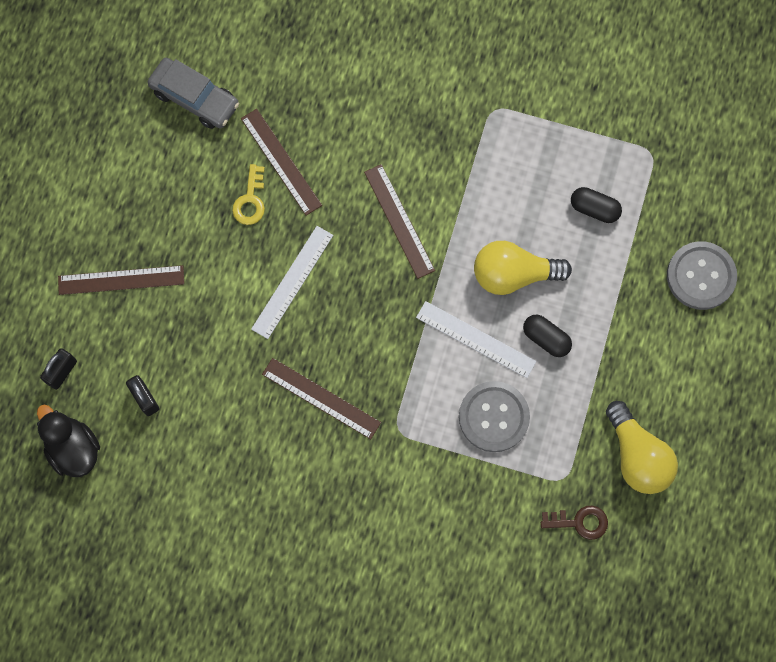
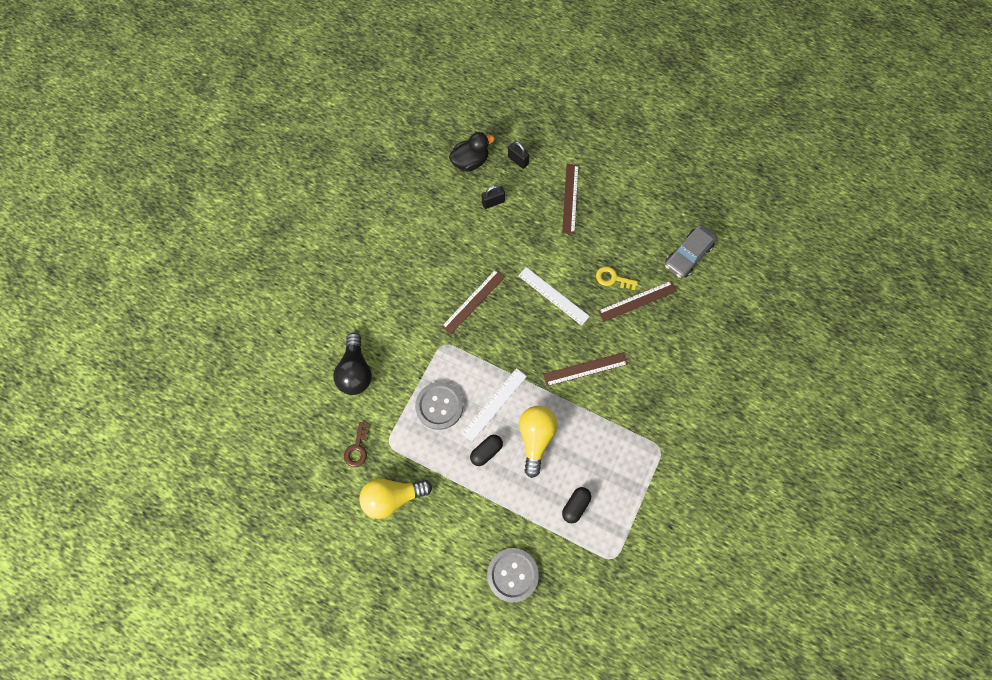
camera: 100 degrees right, 5 degrees down
none -> black light bulb [333,332,372,395]

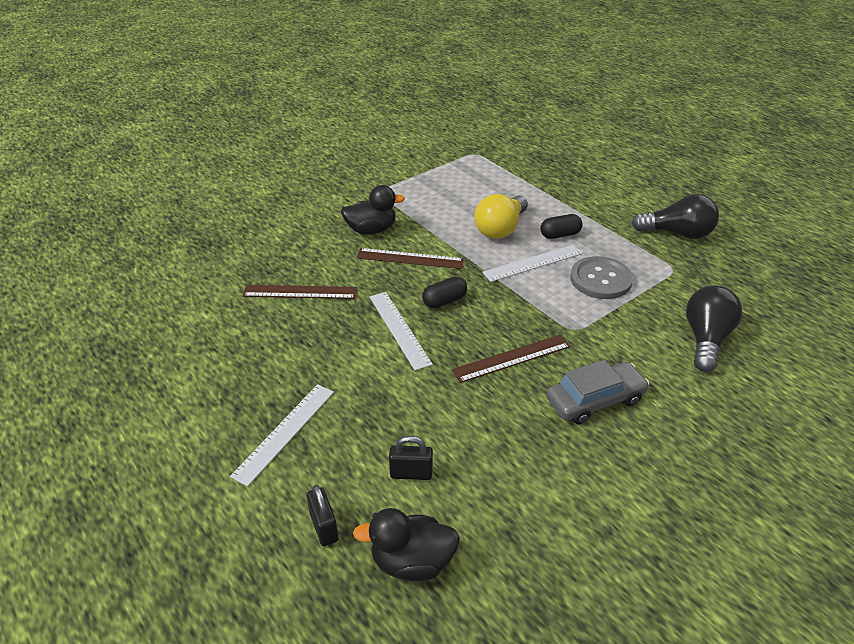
camera: 155 degrees left, 30 degrees down
brown key [344,422,370,467] -> none
yellow light bulb [359,478,432,519] -> black light bulb [632,194,719,239]
grey button [487,548,539,602] -> none
brown ruler [562,164,579,234] -> white ruler [230,384,334,487]
black capsule [562,487,591,523] -> black capsule moved to [422,277,467,308]
yellow key [596,266,638,290] -> none
grey car [664,225,717,279] -> grey car moved to [547,360,649,425]
none -> black duck [341,185,405,235]

